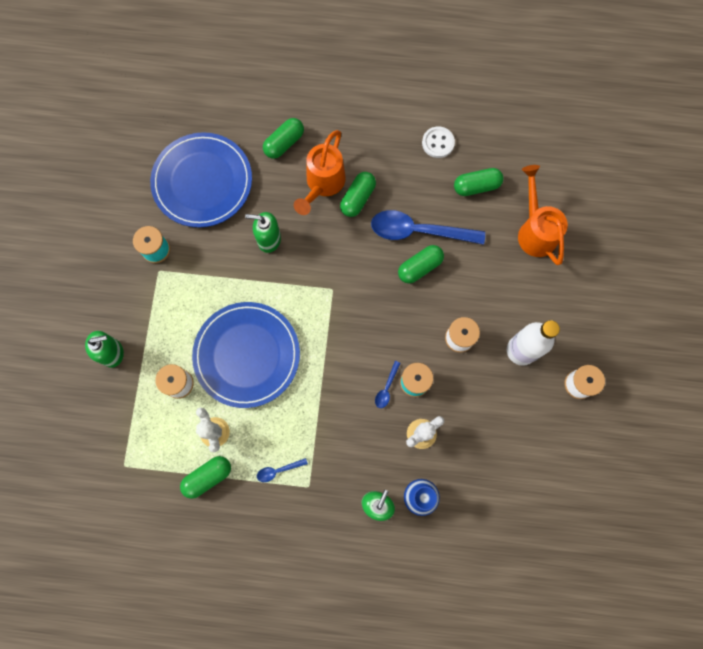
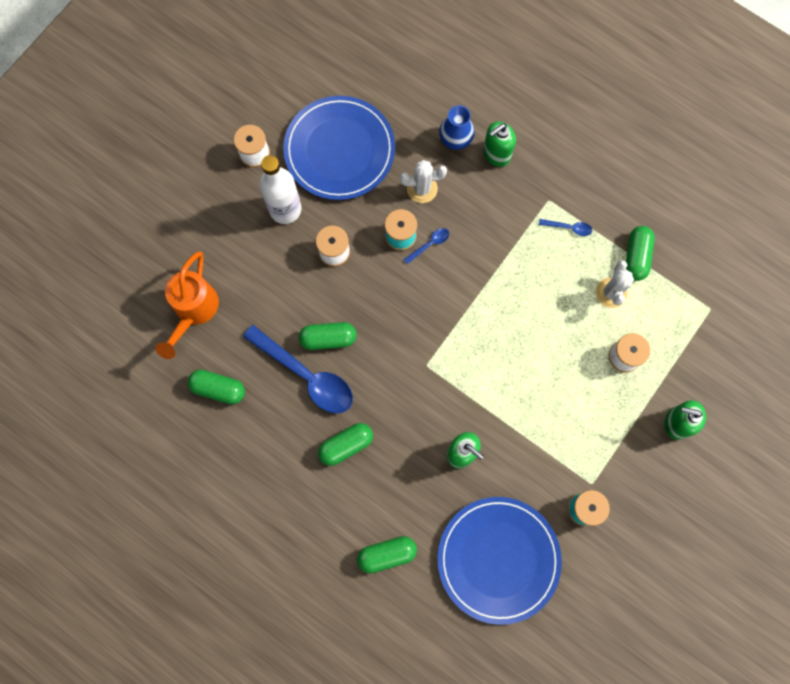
camera: 150 degrees left, 0 degrees up
green capsule [180,456,231,499] -> green capsule turned 75 degrees counterclockwise [626,226,655,281]
blue plate [192,302,300,408] -> blue plate moved to [283,96,395,200]
orange watering can [294,130,346,215] -> none
white button [422,126,455,158] -> none

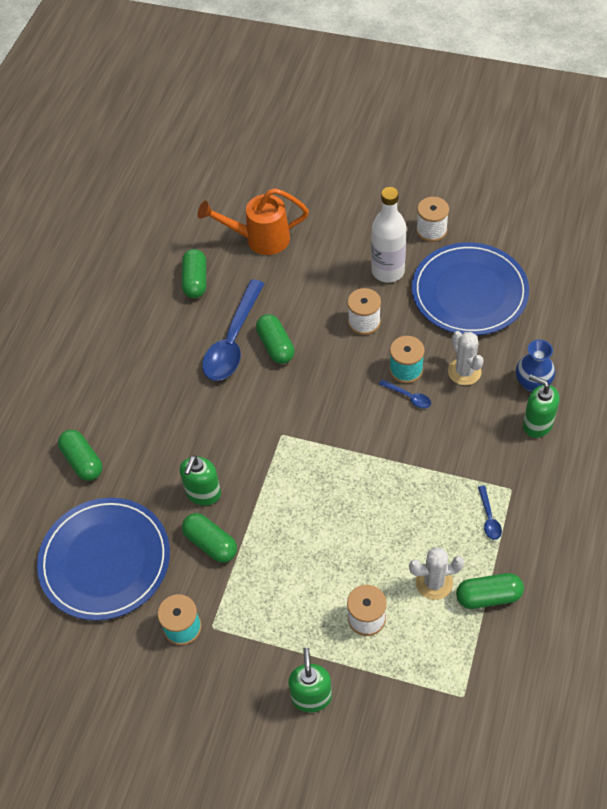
camera: 75 degrees right, 20 degrees down
green capsule [318,423,373,466] -> green capsule moved to [182,513,237,563]

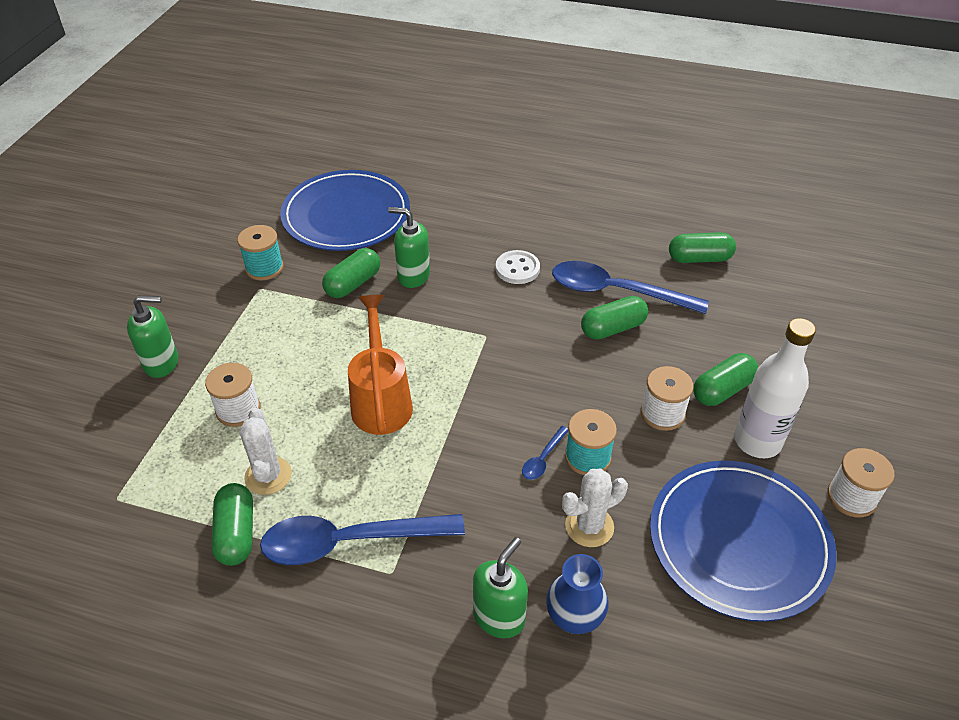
camera: 85 degrees right, 10 degrees down
green capsule [58,430,102,481] -> green capsule moved to [693,353,758,406]
orange watering can [198,188,309,255] -> orange watering can moved to [348,295,413,435]
blue spoon [478,486,502,540] -> blue spoon [260,514,465,565], size x2.37
none -> white button [496,250,540,284]

